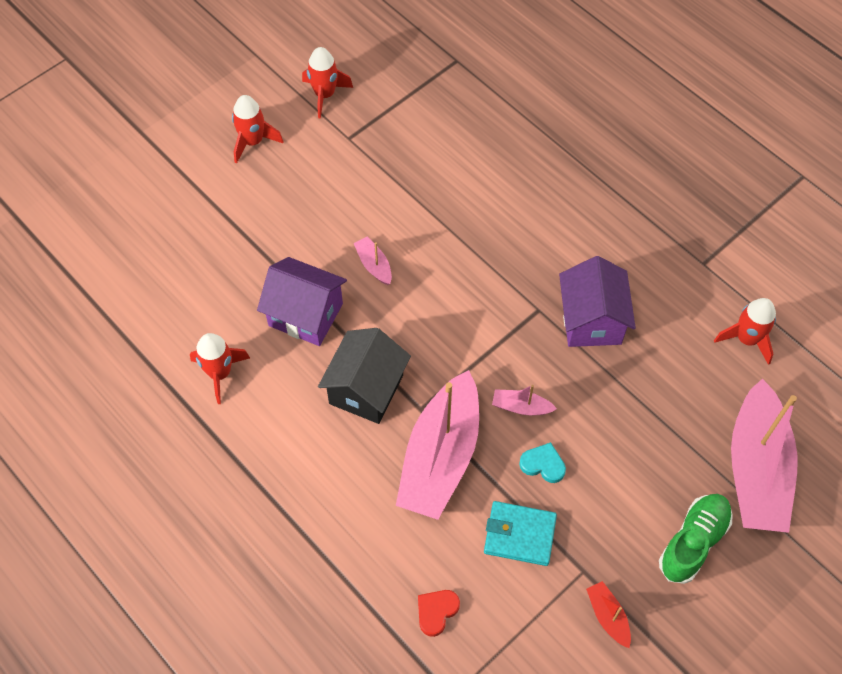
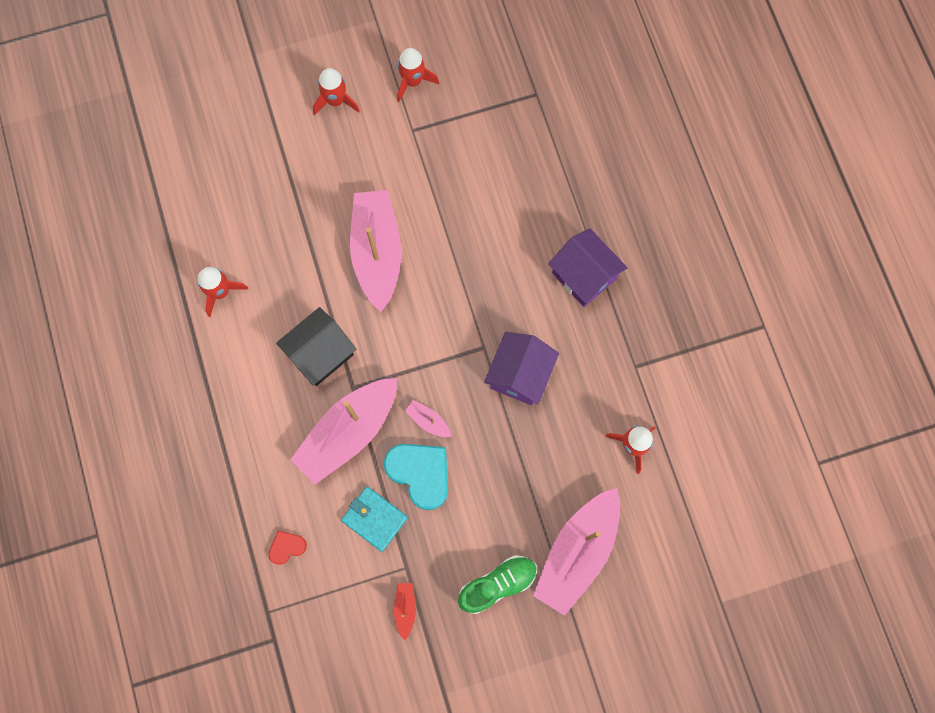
camera: 25 degrees right, 15 degrees up
purple house [257,257,347,346] -> purple house moved to [548,229,627,307]
pink boat [354,236,392,285] -> pink boat [350,190,401,312], size x2.45
turquoise heart [519,442,566,483] -> turquoise heart [384,444,448,510], size x1.96

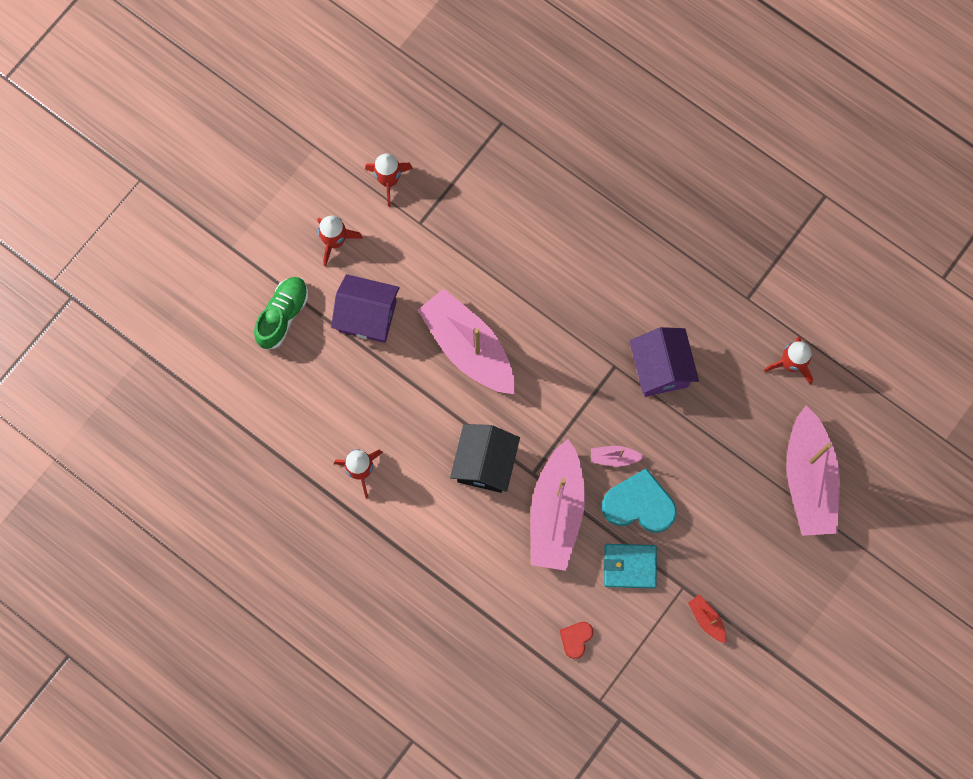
camera: 35 degrees left, 0 degrees up
green shoe [458,555,537,614] -> green shoe moved to [254,277,308,349]
purple house [548,229,627,307] -> purple house moved to [331,274,399,343]

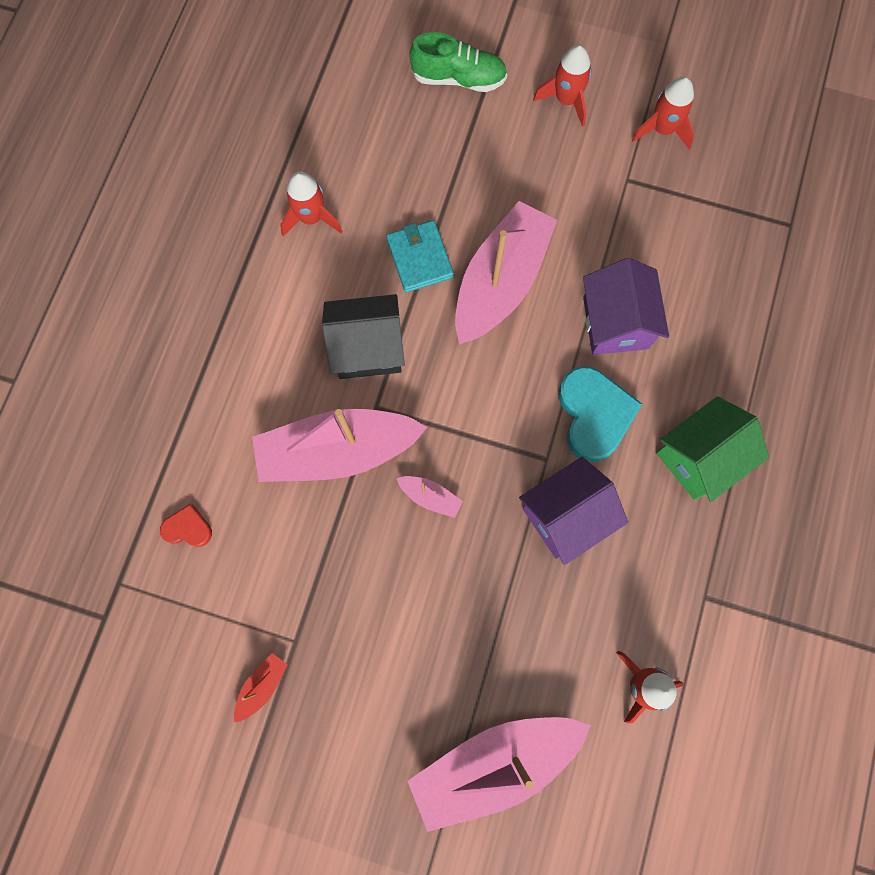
camera: 70 degrees right, 0 degrees up
purple house [331,274,399,343] -> purple house moved to [583,258,669,355]
pink boat [591,446,644,467] -> pink boat turned 135 degrees clockwise [396,476,463,518]
turquoise heart [602,468,677,533] -> turquoise heart moved to [558,367,642,462]
turquoise wallet [603,544,657,588] -> turquoise wallet moved to [386,220,454,292]
none -> green house [656,396,769,502]

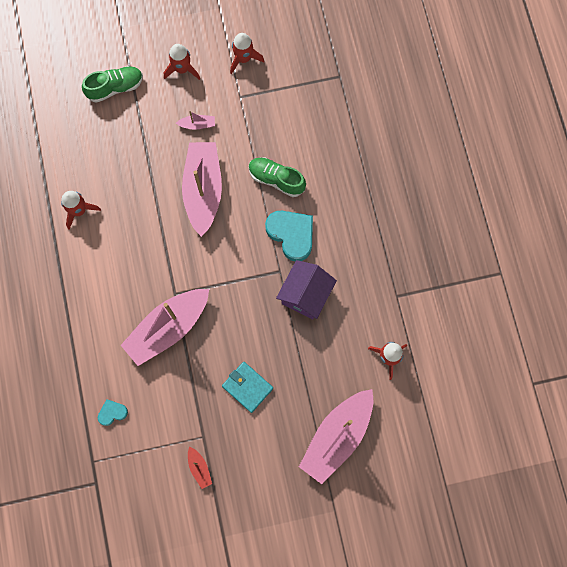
camera: 30 degrees left, 0 degrees up
red heart [160,504,212,547] -> turquoise heart [98,399,128,426]
red boat [234,653,288,723] -> red boat turned 150 degrees clockwise [188,447,212,489]
black house [322,294,405,379] -> none
turquoise wallet [386,220,454,292] -> turquoise wallet moved to [222,362,273,413]
pink boat [396,476,463,518] -> pink boat moved to [176,111,215,130]
purple house [583,258,669,355] -> green shoe [249,158,306,197]
green house [656,396,769,502] -> none

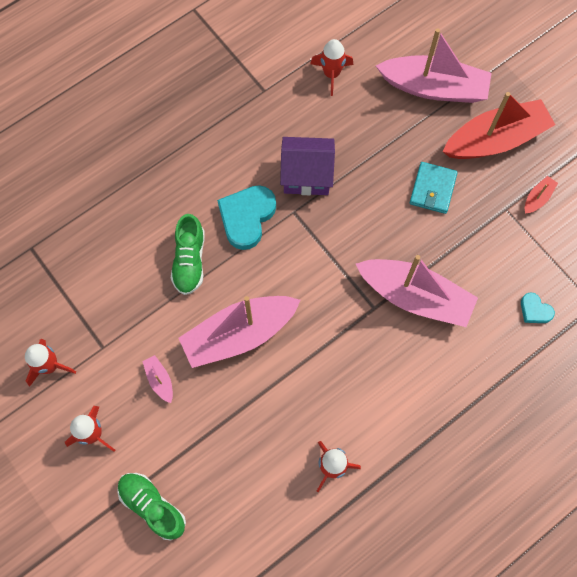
camera: 115 degrees left, 5 degrees down
none -> red boat [442,92,555,159]

